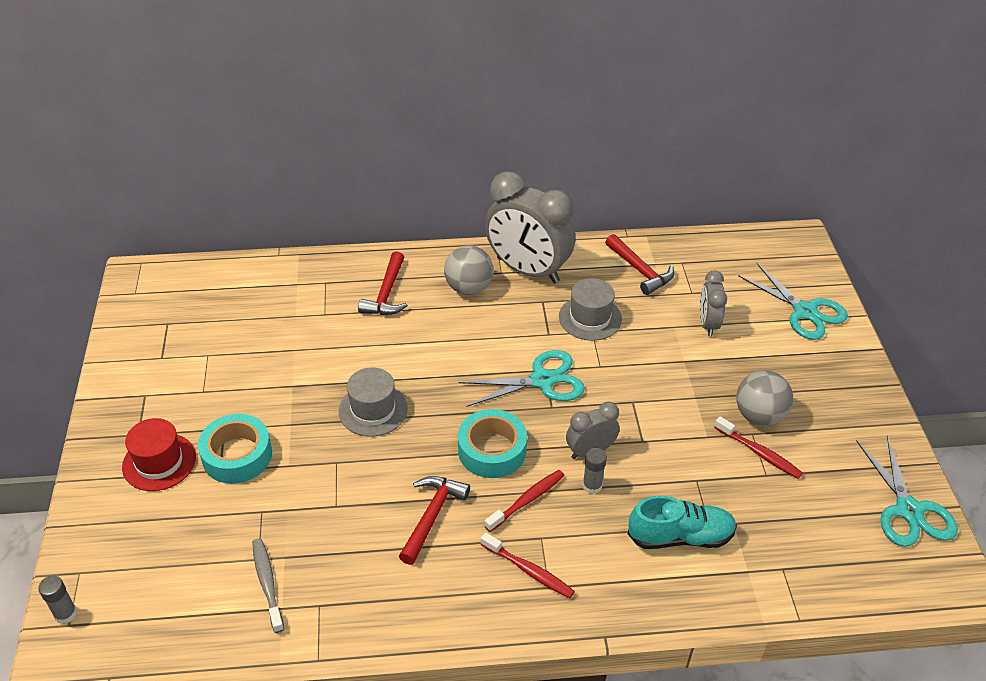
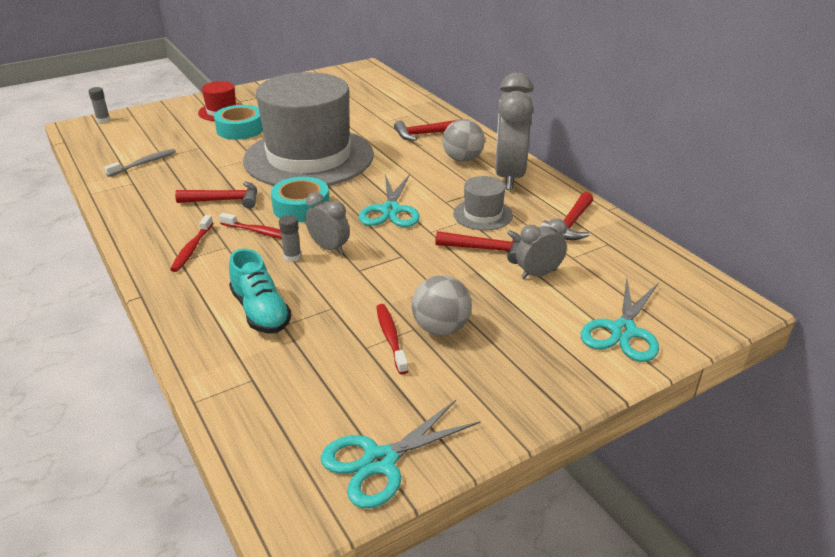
camera: 65 degrees right, 10 degrees down
grey hat [339,367,408,437] -> grey hat [243,72,374,186], size x2.47
turquoise scissors [459,350,585,407] -> turquoise scissors turned 45 degrees clockwise [359,174,420,227]
red toothbrush [714,416,803,479] -> red toothbrush turned 150 degrees clockwise [377,304,408,374]
none -> red hammer [435,230,522,264]

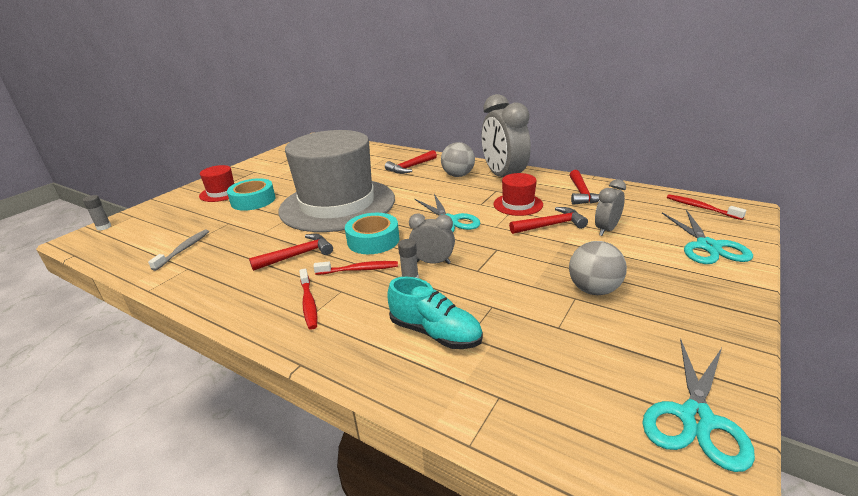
camera: 25 degrees left, 5 degrees down
red toothbrush [377,304,408,374] -> red toothbrush moved to [667,194,746,220]
grey hat [453,176,513,231] -> red hat [493,173,543,216]

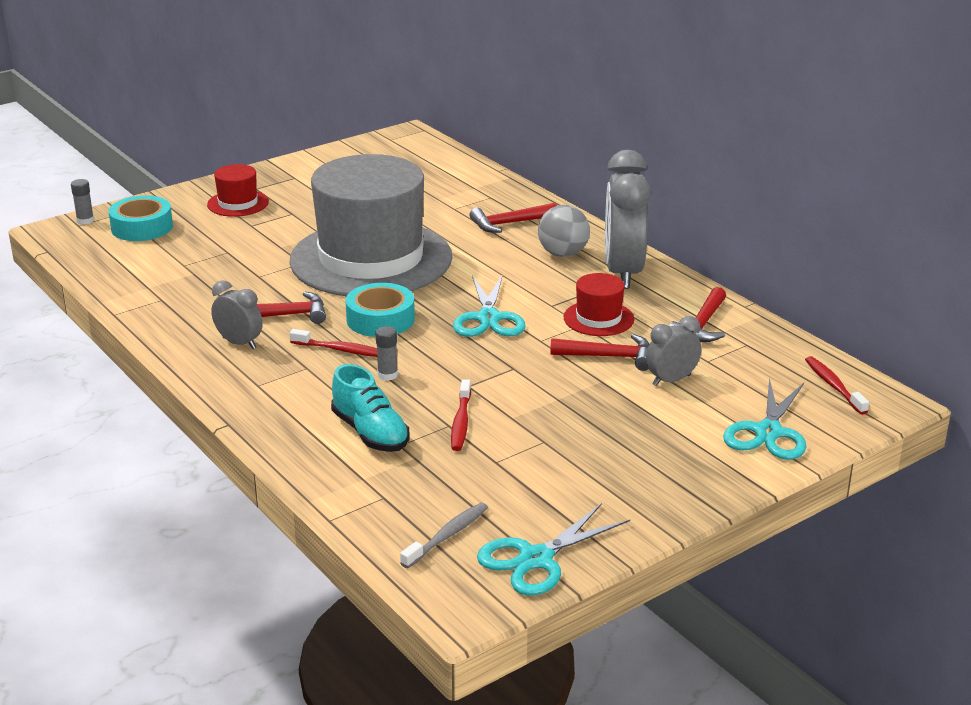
camera: 20 degrees right, 0 degrees up
grey toothbrush [148,229,209,271] -> grey toothbrush moved to [400,502,488,568]
turquoise tape [227,178,275,211] -> turquoise tape moved to [109,196,173,241]
red toothbrush [299,269,317,330] -> red toothbrush moved to [451,379,471,451]
grey clock [409,213,455,264] -> grey clock moved to [211,280,263,349]
grey ball [569,241,627,295] -> none

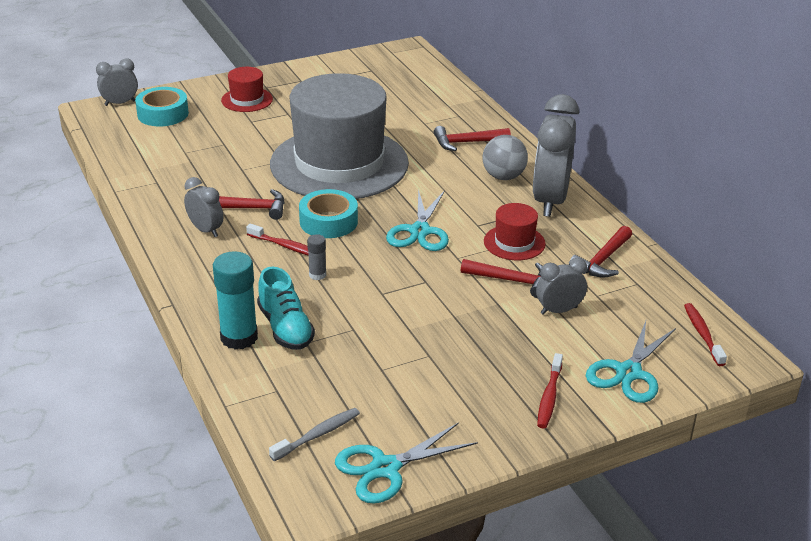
camera: 10 degrees right, 5 degrees up
grey glue stick [71,179,94,225] -> grey clock [96,58,138,106]
red toothbrush [451,379,471,451] -> red toothbrush moved to [537,353,563,428]
none -> turquoise glue stick [213,251,258,350]

